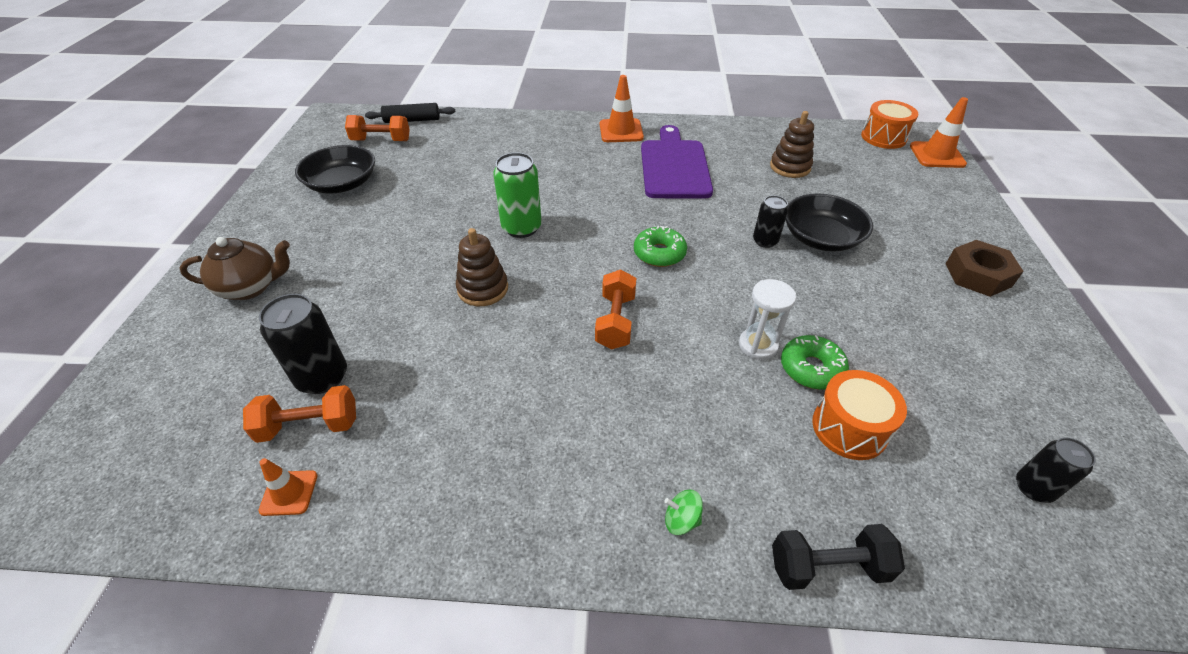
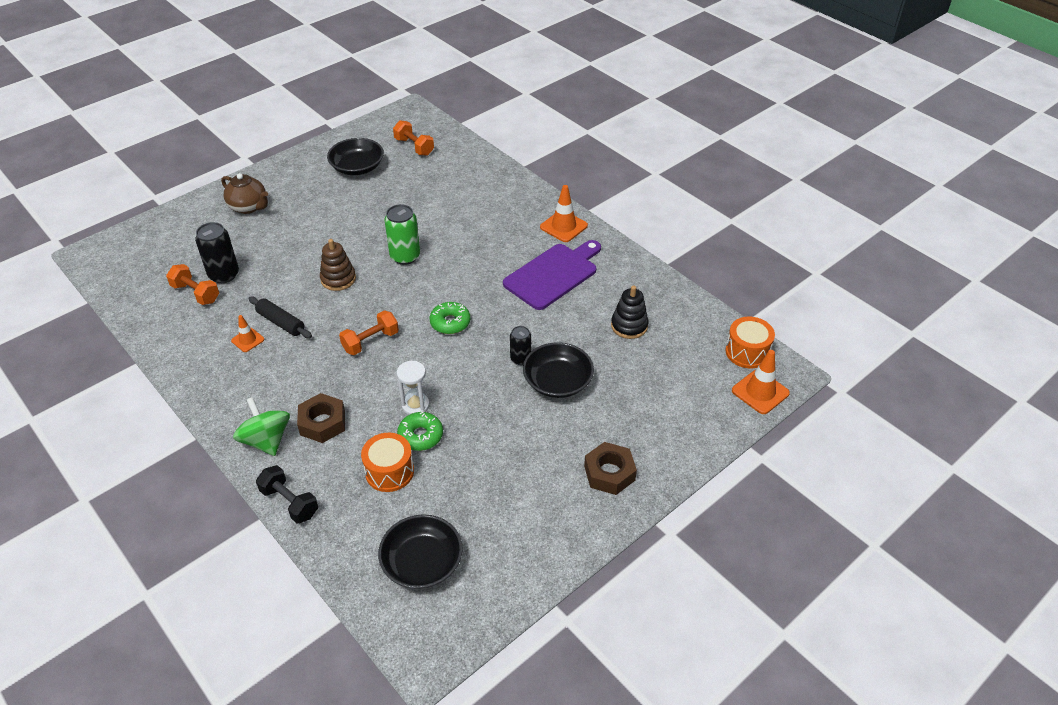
camera: 45 degrees right, 0 degrees up
orange traffic cone [259,458,318,516] -> orange traffic cone moved to [231,315,264,352]
black rolling pin [365,103,455,123] -> black rolling pin moved to [248,297,312,338]
green spinning top [665,490,703,535] -> green spinning top [233,397,290,456], size x2.13
brown stacking toy [770,111,814,178] -> black stacking toy [611,285,649,339]
black can [1016,437,1096,503] -> black bowl [378,514,463,589]
none -> brown nut [297,393,345,443]

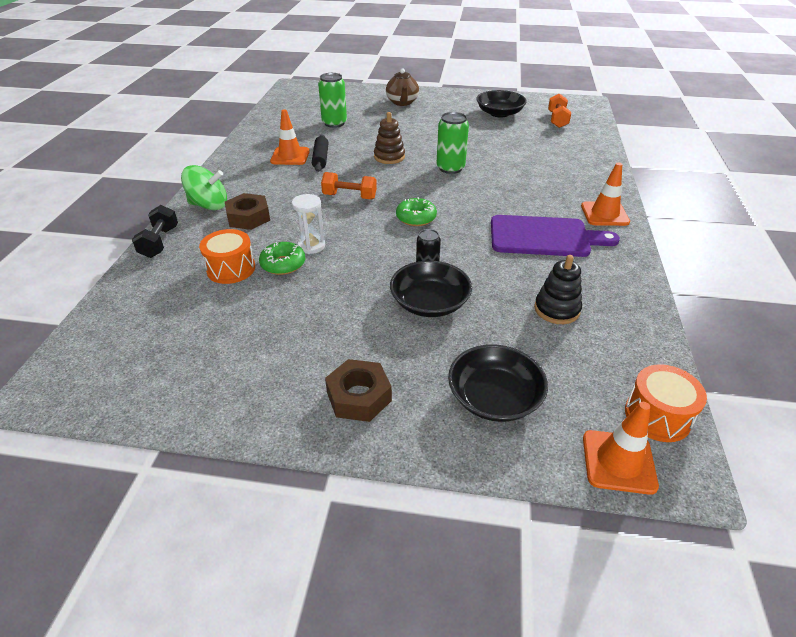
camera: 50 degrees right, 5 degrees down
orange dumbbell [166,264,219,305] -> none
black can [195,222,239,283] -> green can [318,73,347,128]
orange traffic cone [231,315,264,352] -> orange traffic cone [270,109,310,165], size x1.65
green spinning top [233,397,290,456] -> green spinning top turned 75 degrees clockwise [181,165,227,210]
black bowl [378,514,463,589] -> black bowl moved to [448,344,548,422]

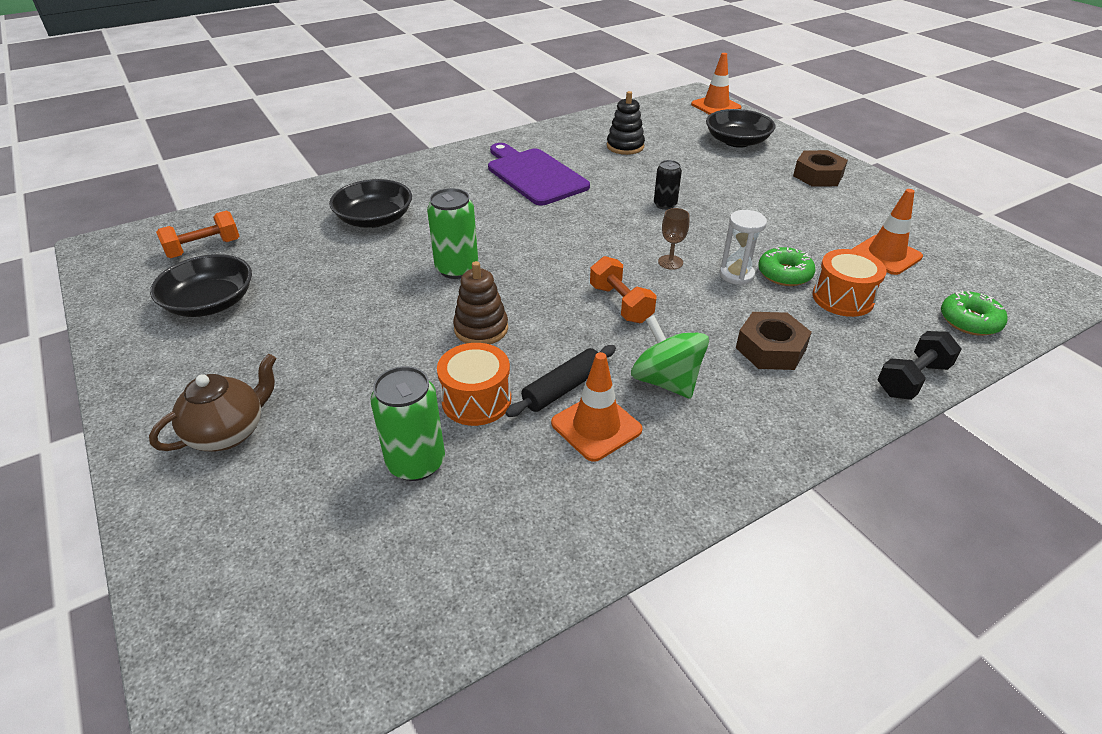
camera: 130 degrees left, 0 degrees up
green spinning top [181,165,227,210] -> green spinning top moved to [631,315,709,399]
black bowl [390,261,472,317] -> black bowl moved to [329,179,412,228]
green donut [396,197,437,226] -> green donut moved to [941,291,1008,336]
orange traffic cone [581,162,630,226] -> orange traffic cone moved to [852,189,923,275]
orange drum [625,364,707,442] -> orange drum moved to [437,343,511,426]
none -> brown goblet [658,208,689,270]

